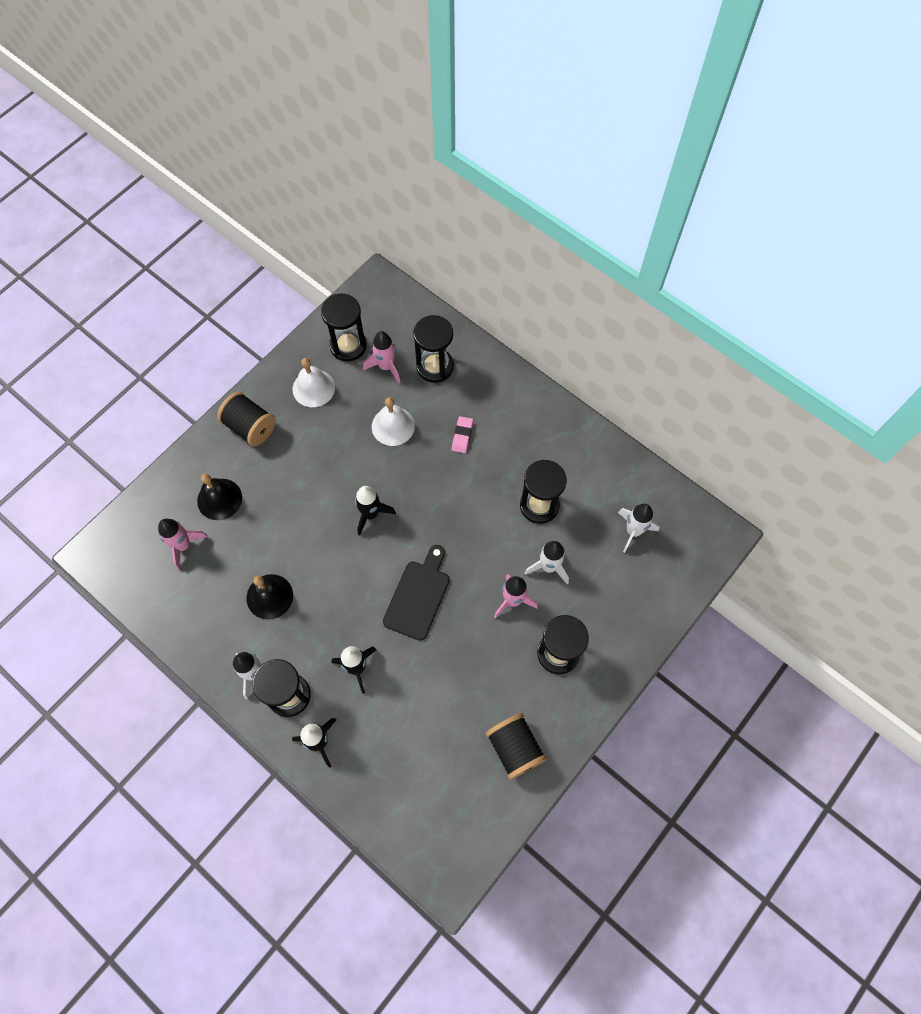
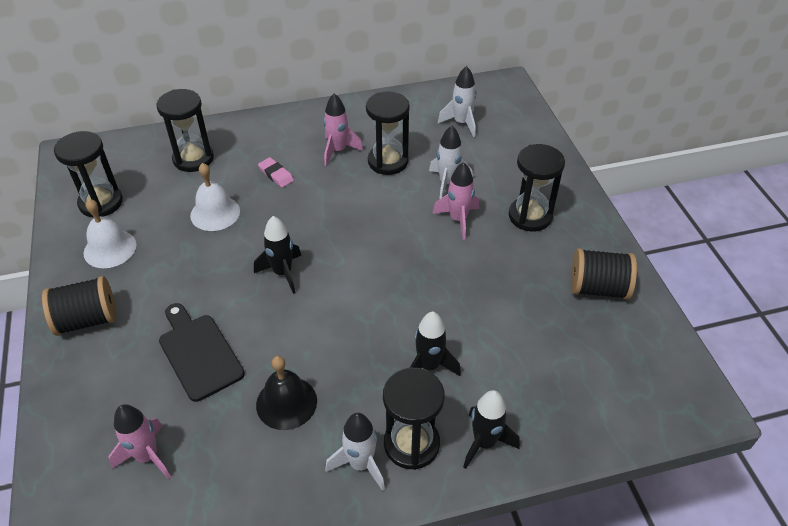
camera: 55 degrees left, 20 degrees down
black bell [197,474,242,520] -> none
pink rocket [363,331,401,383] -> pink rocket moved to [323,94,363,166]
black cutting board [383,545,450,641] -> black cutting board moved to [159,303,245,402]

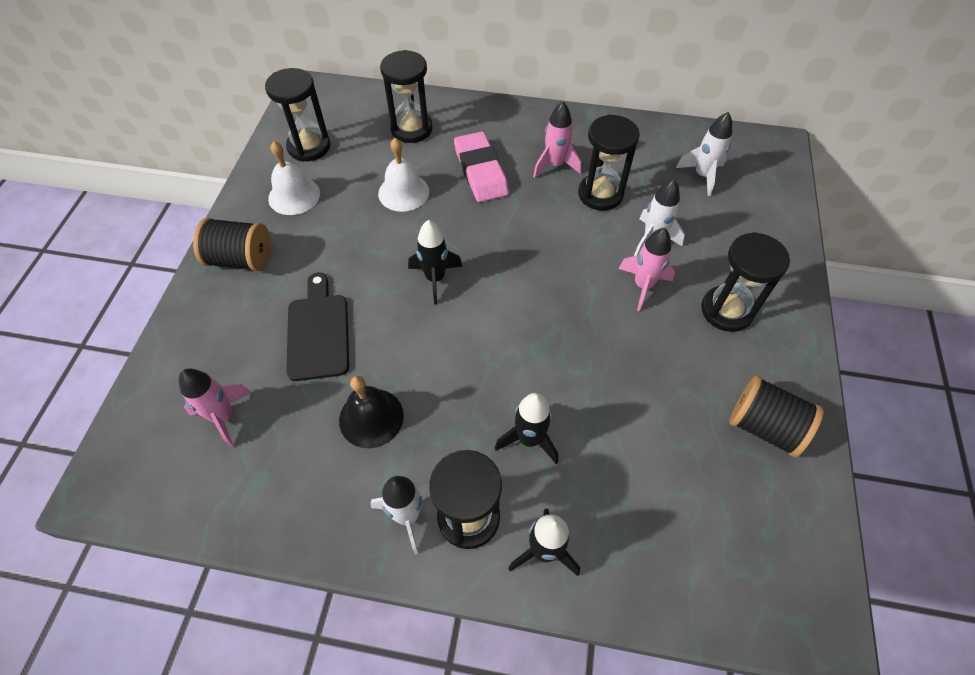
camera: 25 degrees right, 10 degrees up
pink eraser [258,157,294,188] -> pink eraser [454,131,509,202], size x1.94

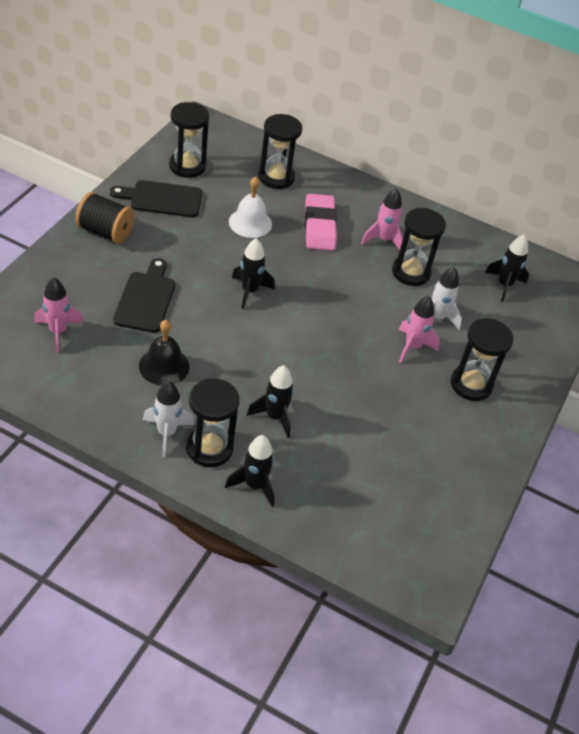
camera: 10 degrees right, 10 degrees down
white bell [268,141,320,215] -> black cutting board [110,180,202,217]
white rocket [676,112,732,196] -> black rocket [485,234,529,302]
black spool [729,375,824,457] -> none

